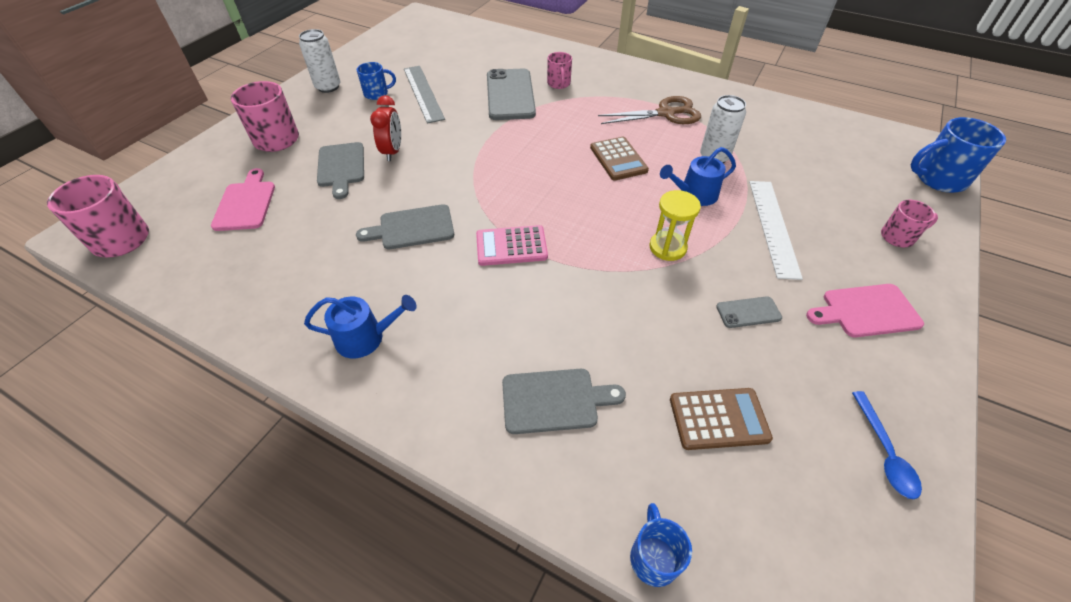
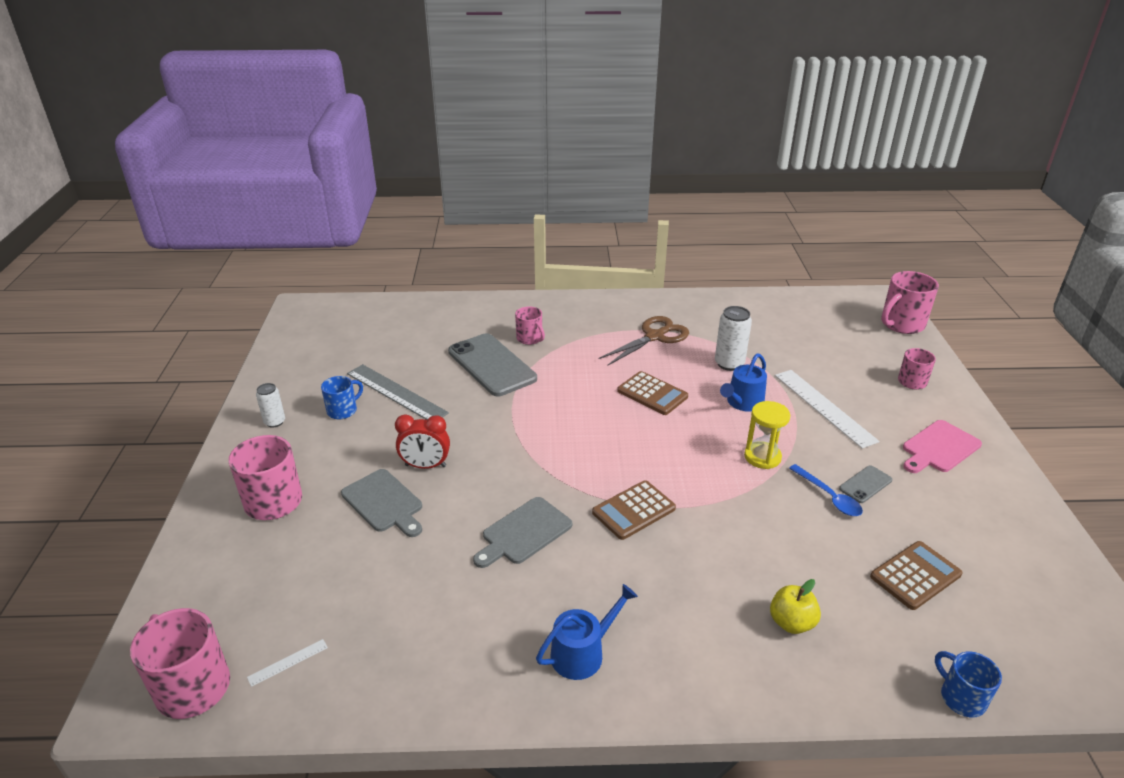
camera: 30 degrees left, 15 degrees down
pink cutting board [211,168,275,231] -> none
white can [299,29,341,93] -> white can [256,383,285,428], size x0.64
red clock [370,95,401,161] -> red clock turned 120 degrees clockwise [395,415,450,469]
pink calculator [476,225,548,266] -> brown calculator [592,480,676,540]
grey cutting board [502,369,626,434] -> yellow apple [770,579,821,634]
blue spoon [852,391,922,499] -> blue spoon moved to [789,464,863,516]
blue mug [911,117,1006,193] -> pink mug [881,271,939,334]
none -> white ruler [247,639,328,687]

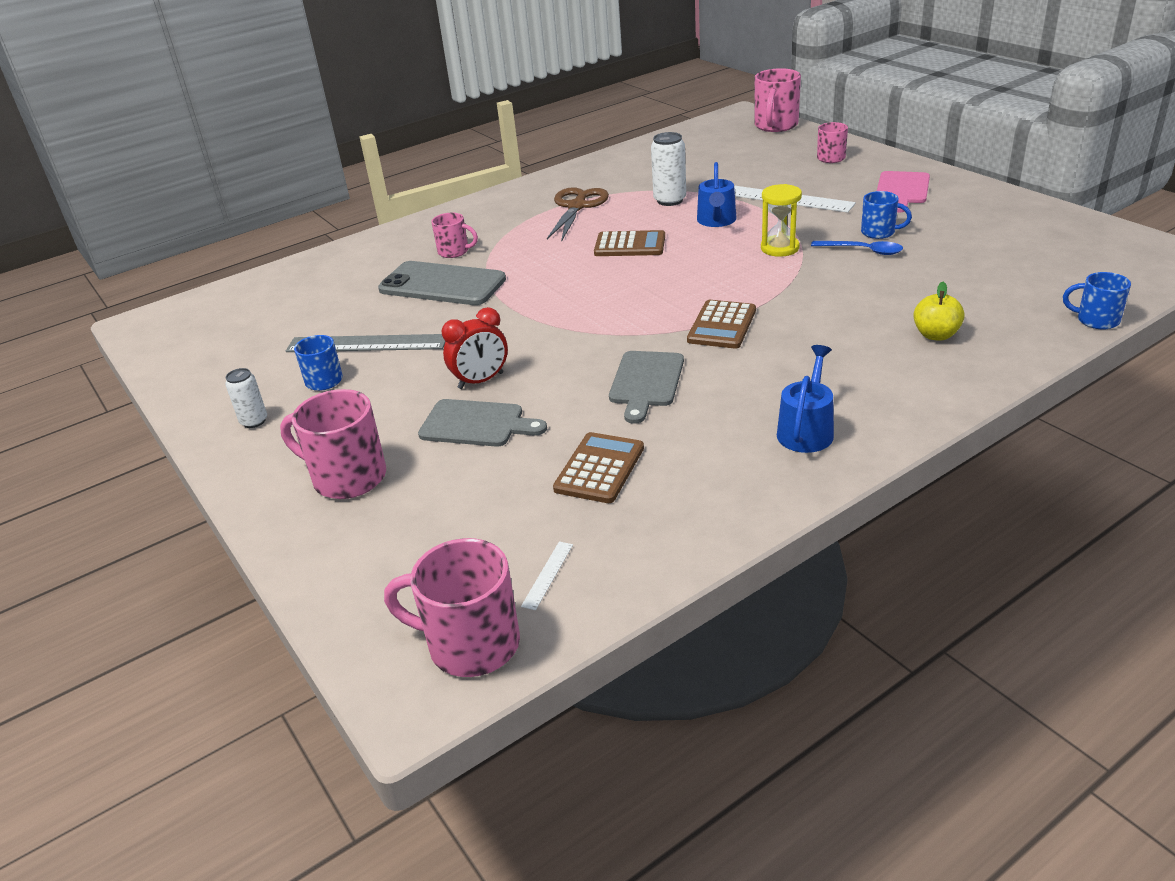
camera: 30 degrees left, 0 degrees up
grey phone [839,465,892,503] -> blue mug [861,191,912,239]
brown calculator [870,541,962,610] -> brown calculator moved to [553,432,644,503]

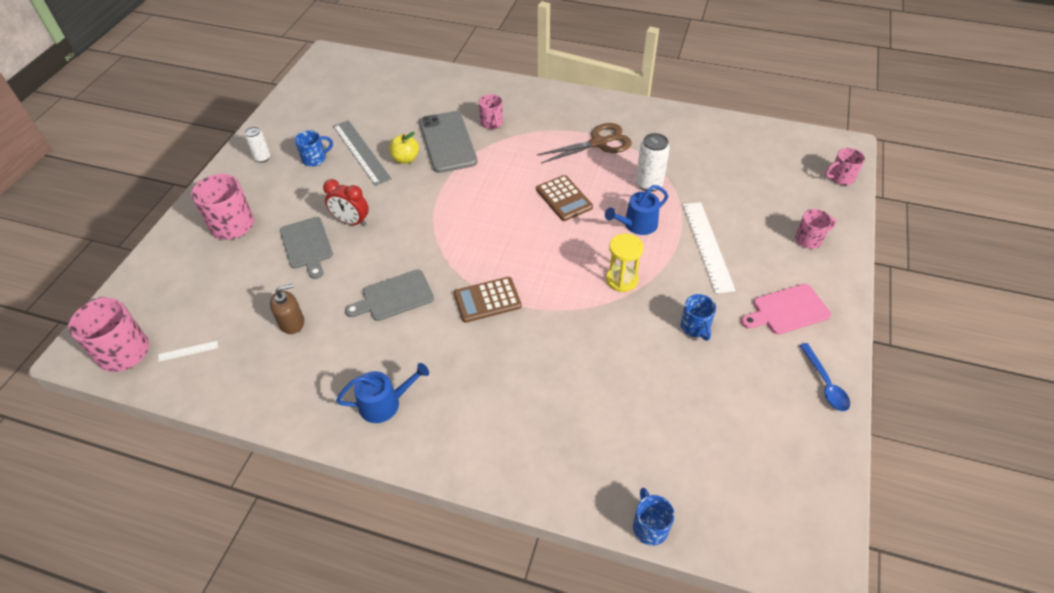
camera: 50 degrees right, 15 degrees up
brown calculator [553,432,644,503] -> brown soap dispenser [270,284,304,334]
pink mug [754,68,801,132] -> pink mug [825,148,865,185], size x0.59
blue spoon [811,241,903,255] -> blue spoon moved to [799,343,850,411]
yellow apple [913,282,965,340] -> yellow apple moved to [389,132,419,164]

